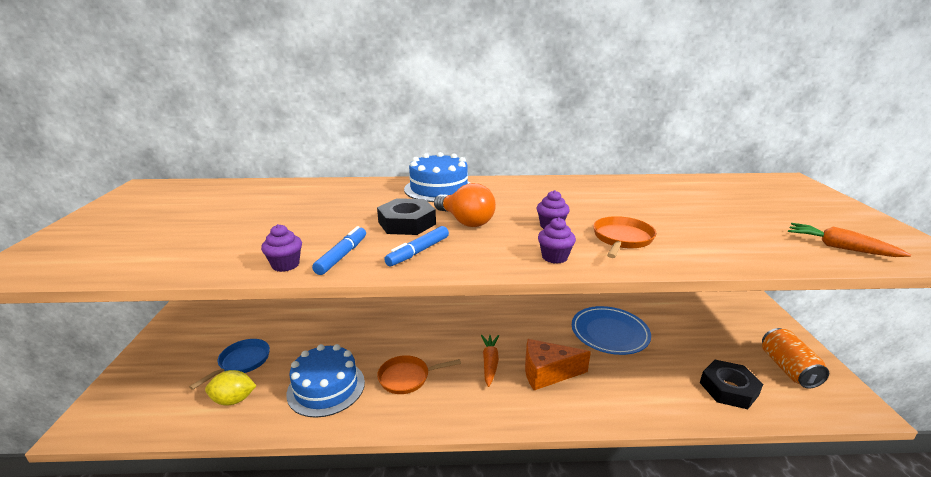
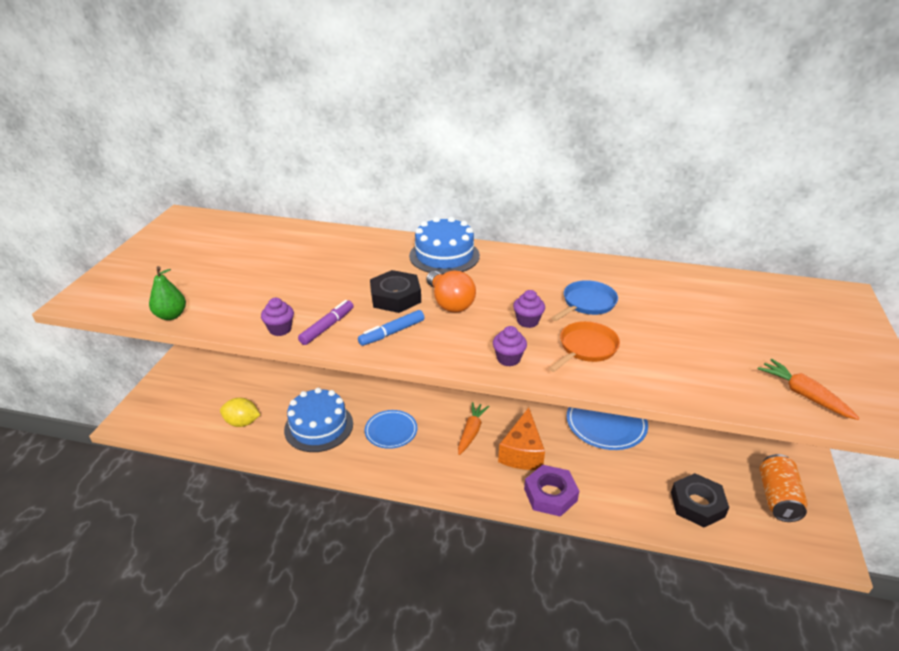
camera: 15 degrees right, 10 degrees up
blue pan [189,339,270,390] -> blue pan moved to [552,280,618,321]
blue marker [312,226,366,275] -> purple marker [298,300,353,345]
orange pan [377,355,461,394] -> blue plate [365,410,418,449]
orange cheese [525,339,591,390] -> orange cheese turned 90 degrees counterclockwise [498,408,545,470]
none -> green pear [149,266,186,320]
none -> purple nut [524,465,579,517]

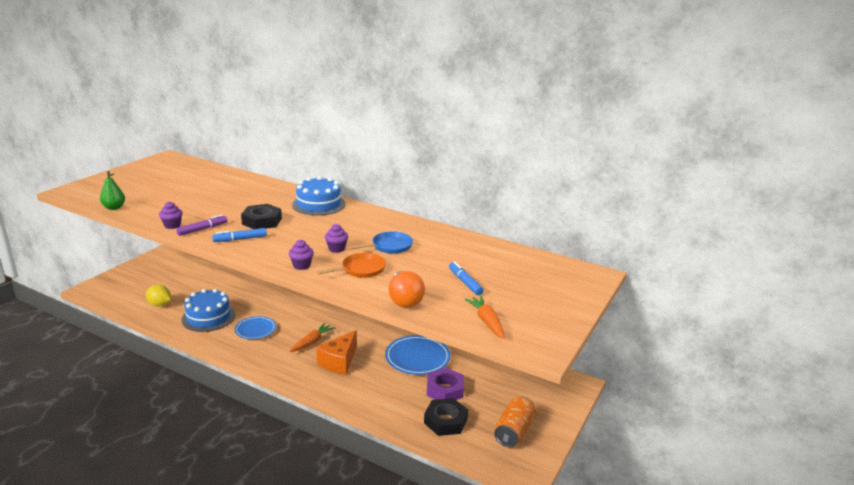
camera: 15 degrees right, 10 degrees down
orange light bulb [426,271,476,312] -> orange light bulb moved to [389,271,425,308]
purple nut [524,465,579,517] -> purple nut moved to [427,368,464,400]
none -> blue marker [449,261,484,295]

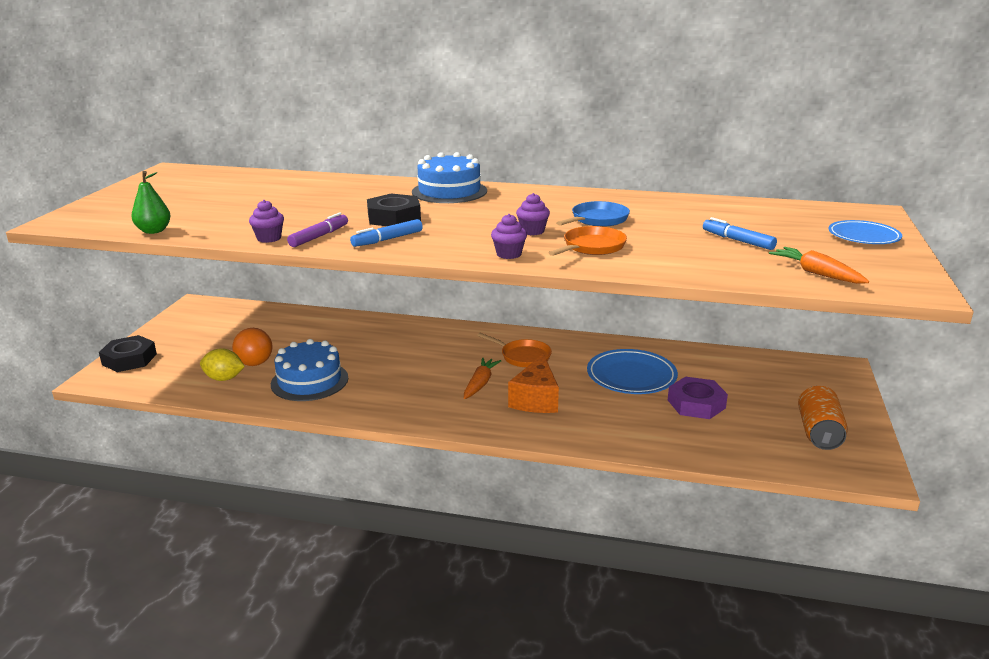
camera: 15 degrees left, 0 degrees up
blue plate [235,316,276,339] -> blue plate moved to [829,220,902,244]
orange light bulb [389,271,425,308] -> orange light bulb moved to [232,328,273,366]
black nut [424,398,468,436] -> black nut moved to [99,335,157,372]
none -> orange pan [477,333,552,367]

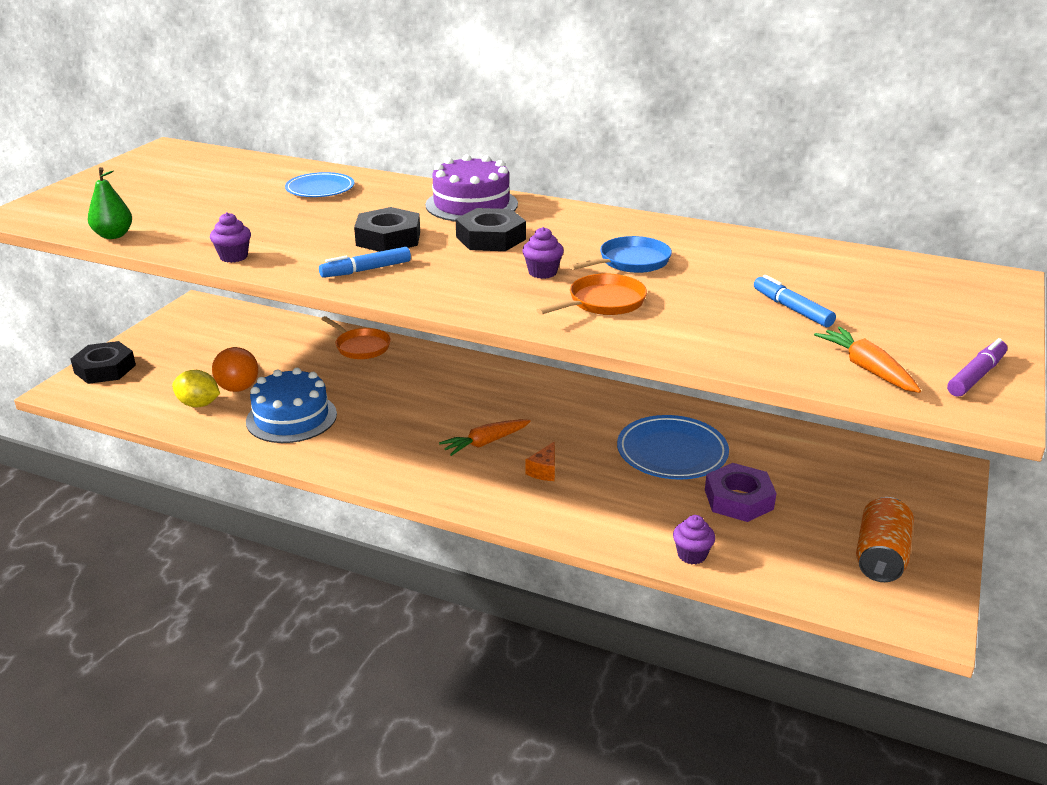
camera: 10 degrees right, 5 degrees up
purple marker [287,212,348,247] -> purple marker moved to [947,338,1007,397]
blue cake [412,152,487,203] -> purple cake [425,154,518,222]
orange carrot [464,357,501,399] -> orange carrot turned 150 degrees counterclockwise [439,419,531,456]
orange pan [477,333,552,367] -> orange pan moved to [321,316,391,359]
purple cupcake [491,214,527,259] -> purple cupcake moved to [673,515,715,564]
orange cheese [508,354,559,413] -> orange cheese [526,442,555,481], size x0.52
blue plate [829,220,902,244] -> blue plate moved to [285,172,354,197]
none -> black nut [456,208,526,251]

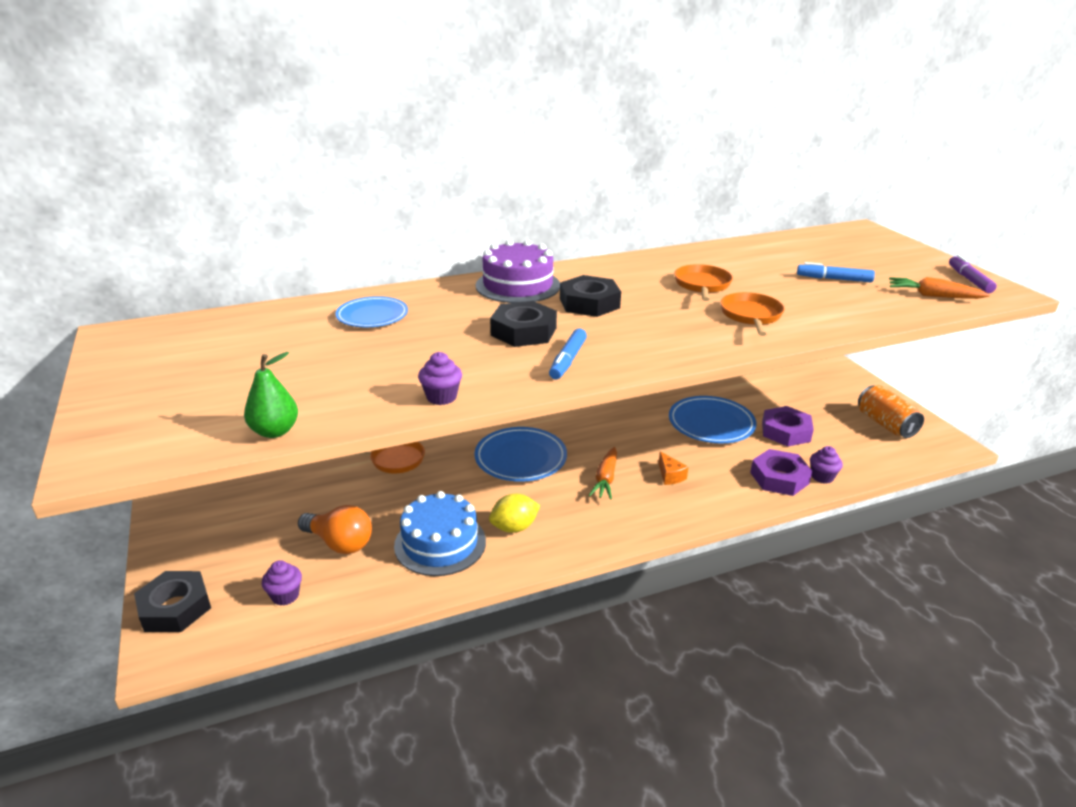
camera: 45 degrees left, 0 degrees up
yellow lemon [172,370,220,408] -> yellow lemon moved to [489,494,540,533]
purple cupcake [522,227,564,279] -> purple cupcake moved to [262,560,302,606]
blue pan [569,236,672,273] -> orange pan [674,264,733,301]
none -> blue plate [474,427,567,482]
none -> purple nut [750,449,812,496]

